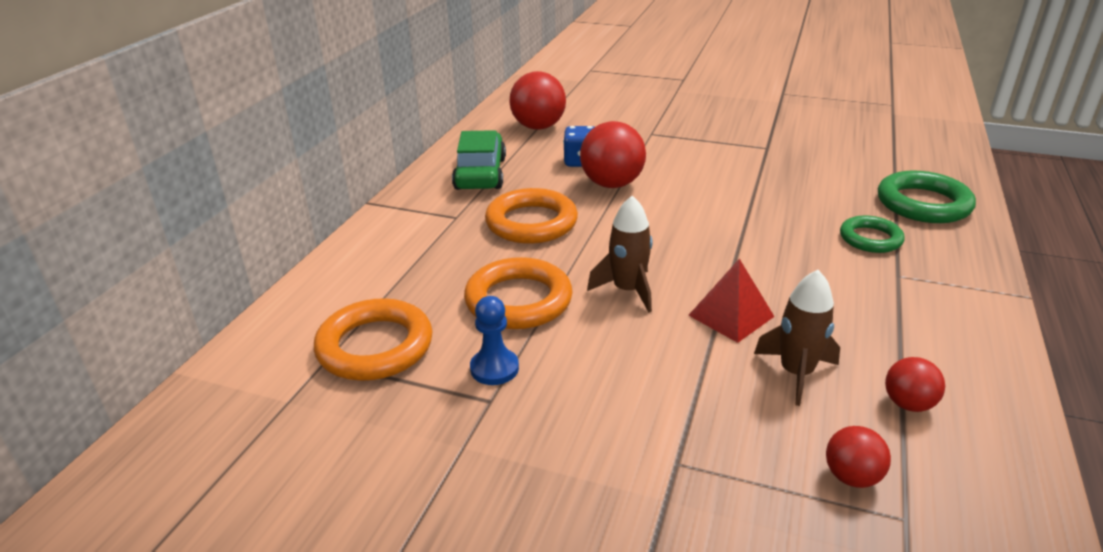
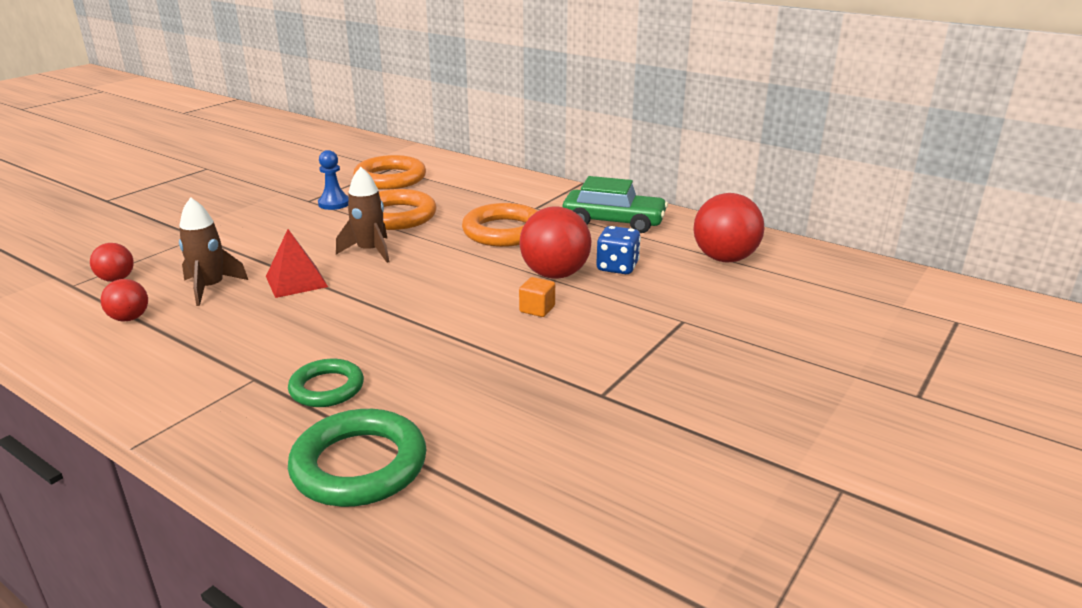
camera: 105 degrees right, 5 degrees down
none -> orange cube [519,277,555,317]

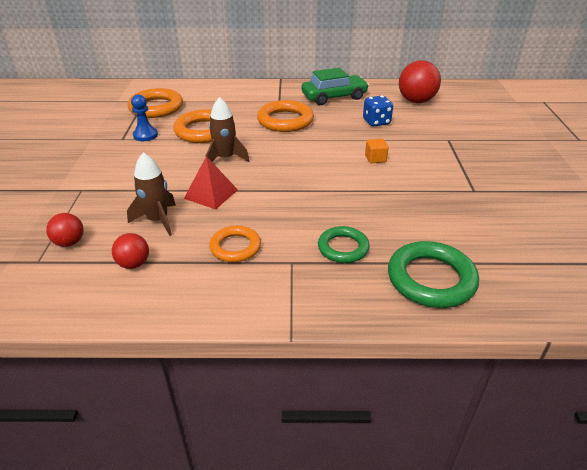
camera: 35 degrees left, 10 degrees up
red ball [519,206,591,279] -> none
none -> orange ring [209,226,261,262]

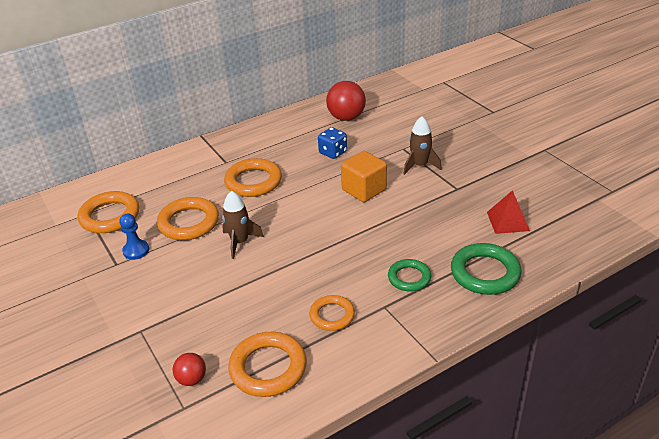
camera: 30 degrees left, 0 degrees up
red ball [112,233,149,269] -> orange ring [228,332,307,397]
brown rocket [127,153,176,236] -> brown rocket moved to [403,116,442,175]
red pyramid [184,156,238,210] -> red pyramid moved to [487,190,530,234]
green car [302,68,369,105] -> none
orange cube [365,138,389,163] -> orange cube [341,151,387,202], size x2.02

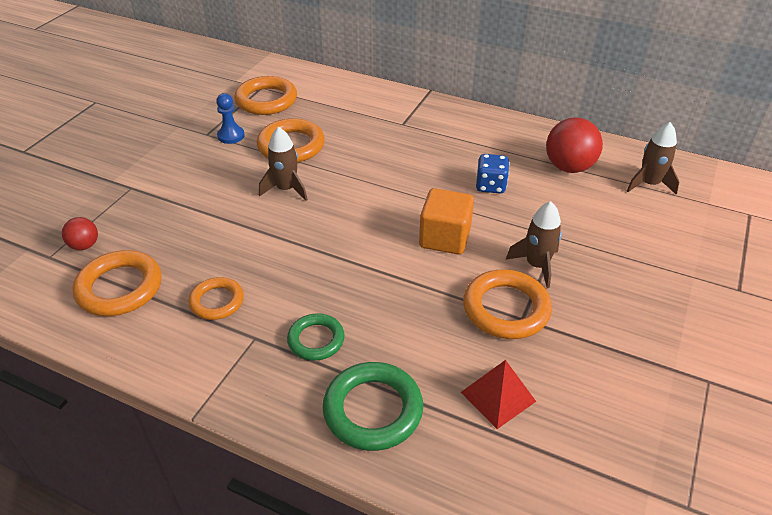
camera: 55 degrees right, 5 degrees up
orange ring [224,158,282,197] -> orange ring moved to [463,269,552,339]
none -> brown rocket [627,122,679,195]

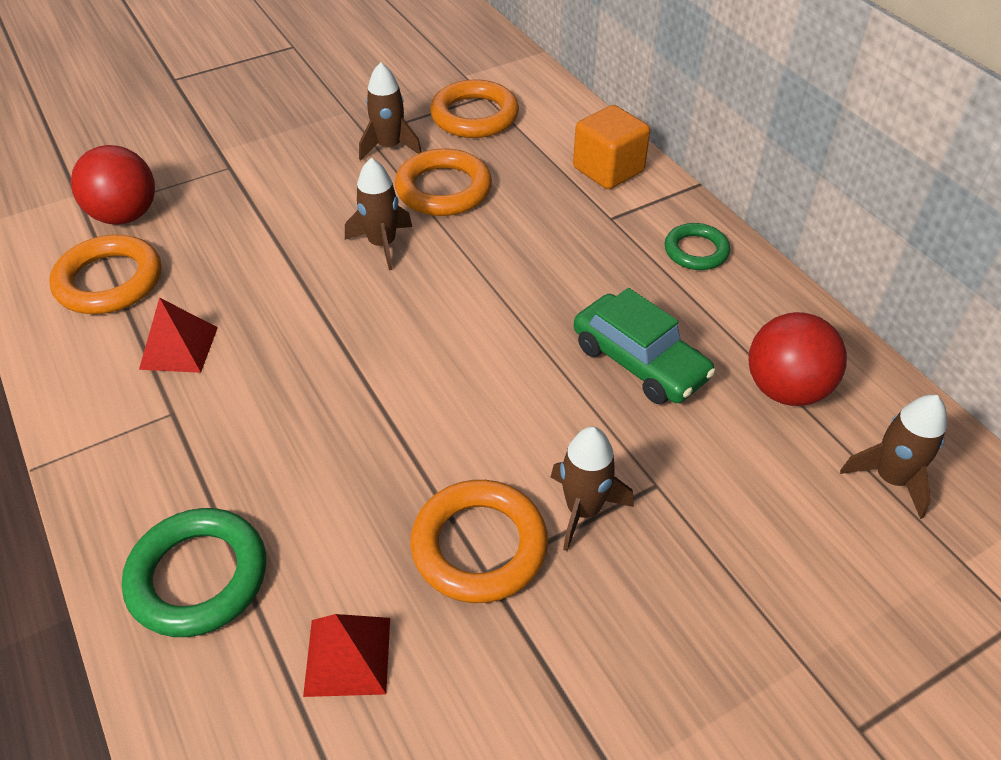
camera: 35 degrees right, 5 degrees up
red ball [62,217,98,250] -> red ball [71,145,155,225], size x1.85
orange ring [189,277,244,320] -> red pyramid [139,297,218,373]
blue pawn [216,93,245,144] -> brown rocket [359,62,422,161]
green ring [287,313,345,361] -> green ring moved to [665,223,730,270]
orange cube [419,188,474,255] -> orange cube moved to [573,105,650,189]
blue dice [476,154,510,194] -> green car [574,288,716,404]

